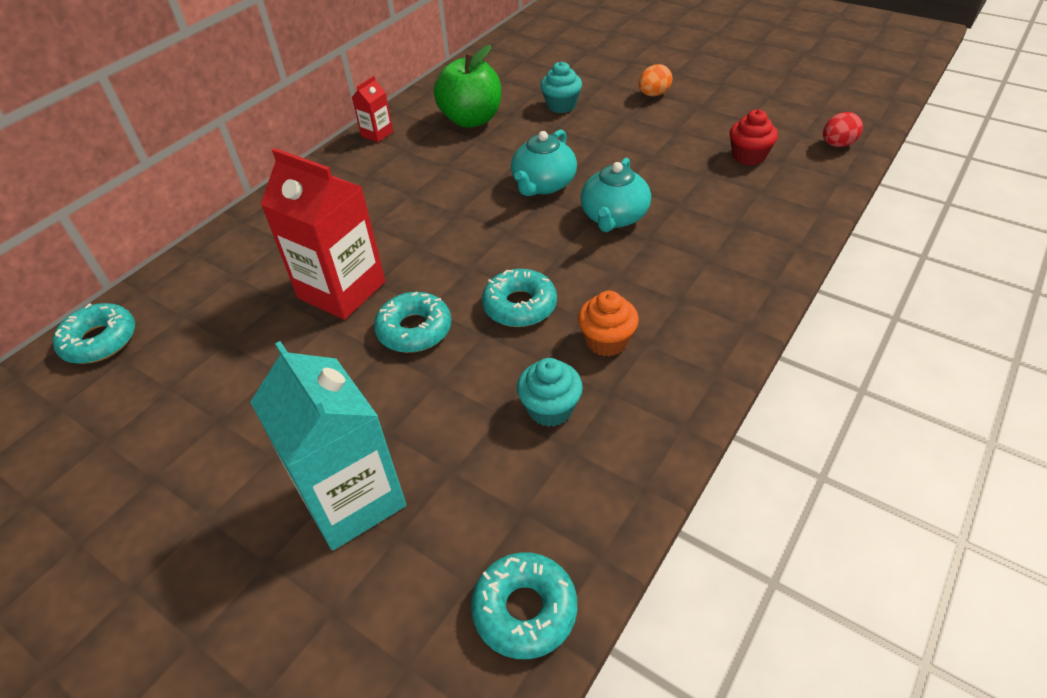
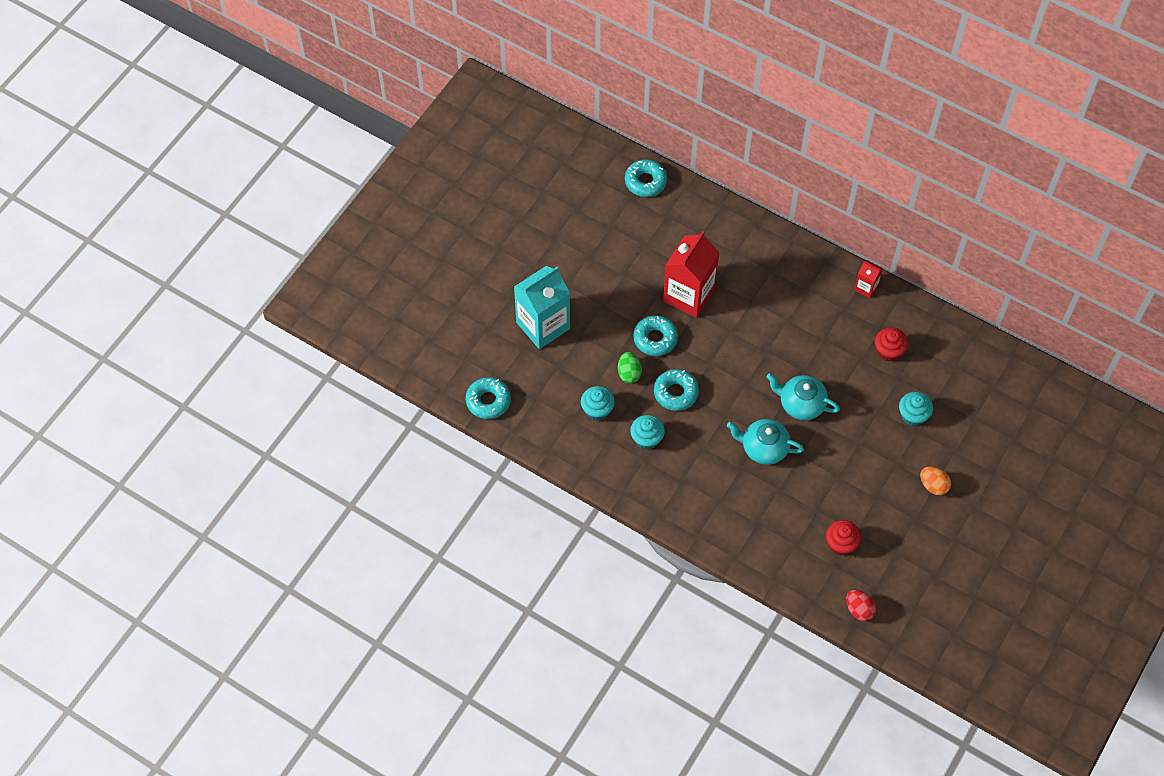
camera: 85 degrees right, 15 degrees up
green apple [434,45,501,128] -> red cupcake [875,327,908,361]
orange cupcake [578,291,639,356] -> turquoise cupcake [630,415,665,449]
none -> green egg [618,352,642,383]

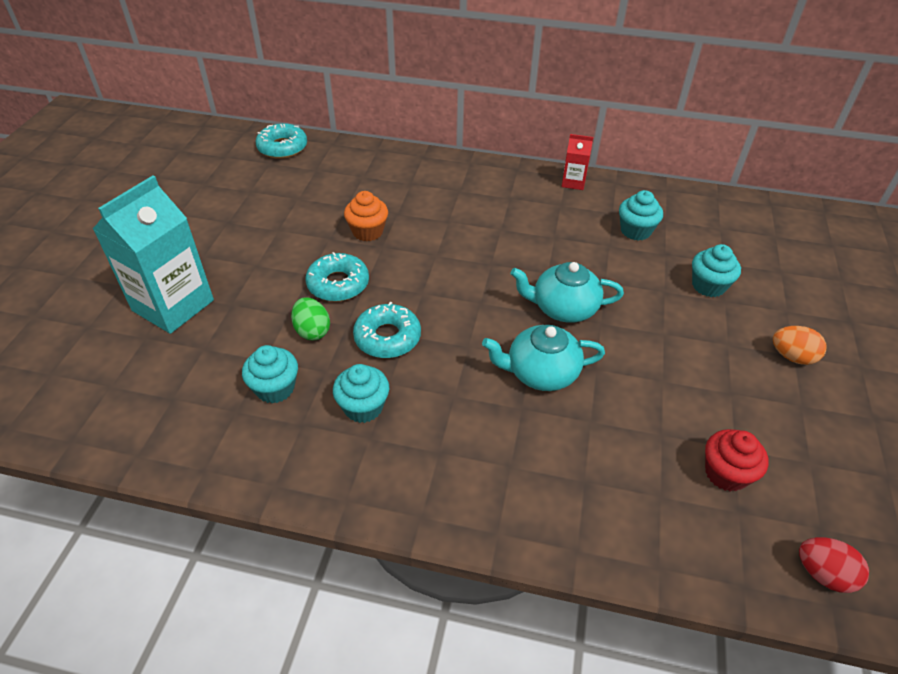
camera: 20 degrees left, 15 degrees down
turquoise donut [466,377,511,419] -> none
red carton [663,231,720,318] -> orange cupcake [344,191,388,241]
red cupcake [875,327,908,361] -> turquoise cupcake [619,190,663,241]

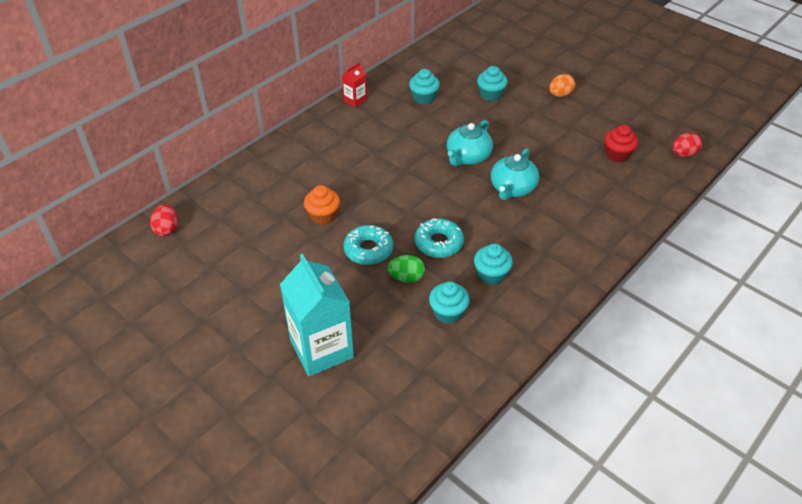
camera: 60 degrees left, 0 degrees up
turquoise donut [256,123,307,159] -> red egg [150,204,178,236]

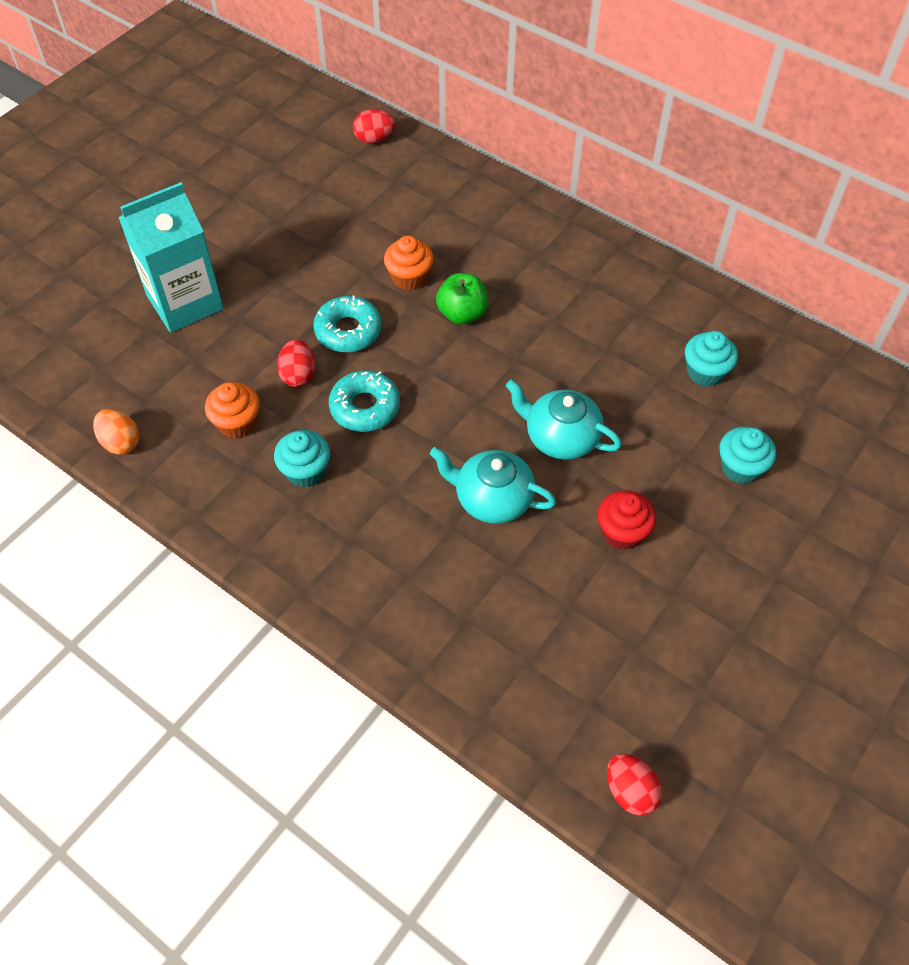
camera: 85 degrees right, 10 degrees up
red carton [342,62,367,108] -> none
green egg [388,255,425,283] -> red egg [277,339,315,387]
turquoise cupcake [429,281,470,324] -> orange cupcake [205,382,260,438]
orange egg [549,74,575,97] -> orange egg moved to [93,409,139,455]
red cupcake [604,125,638,162] -> red cupcake moved to [598,490,656,550]
none -> green apple [436,273,489,325]

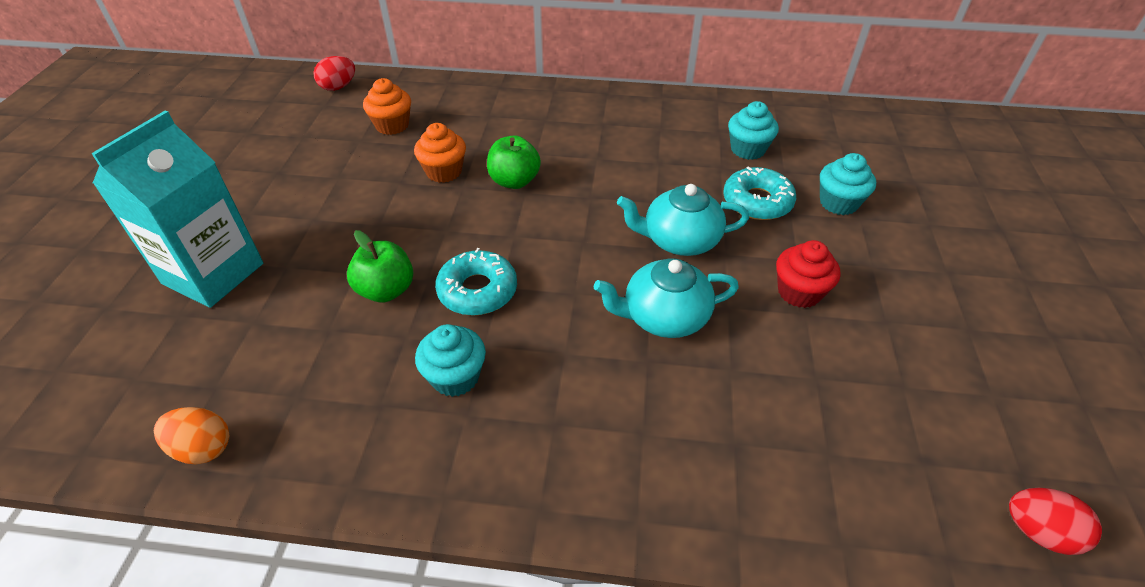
camera: 30 degrees left, 10 degrees down
orange cupcake [205,382,260,438] -> orange cupcake moved to [363,78,411,135]
red egg [277,339,315,387] -> green apple [347,230,413,302]
turquoise donut [313,295,382,352] -> turquoise donut moved to [723,166,796,220]

